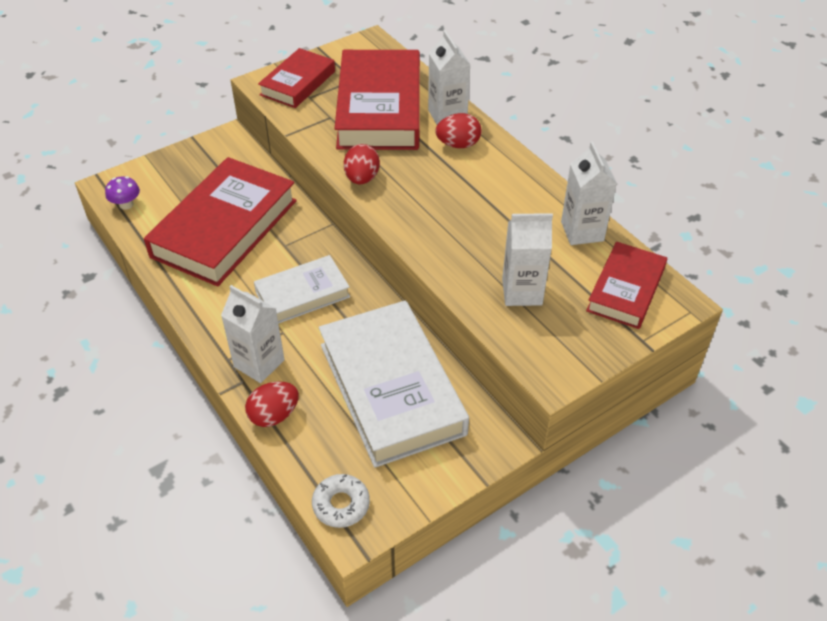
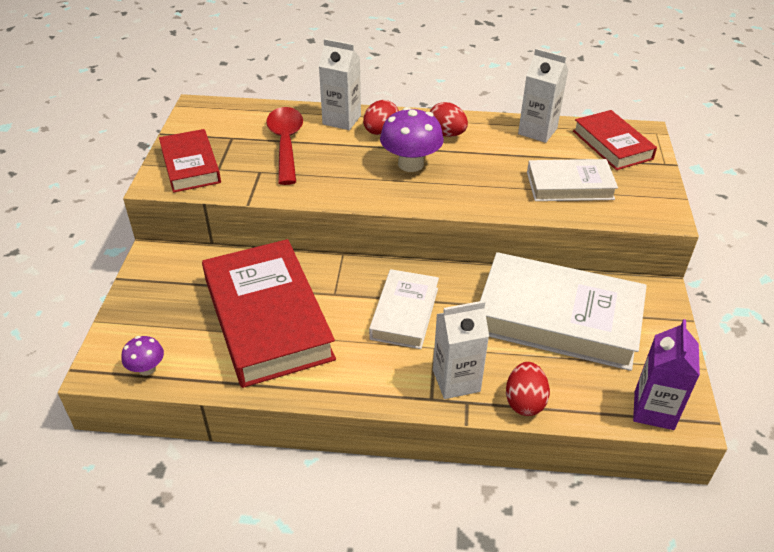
camera: 50 degrees left, 5 degrees down
white donut [312,474,370,528] -> purple carton [633,319,700,430]
red book [335,50,420,150] -> red spoon [266,107,303,185]
red egg [344,144,380,185] -> red egg moved to [430,102,468,137]
white carton [502,213,553,306] -> white book [527,159,618,201]
none -> purple mushroom [380,107,444,172]

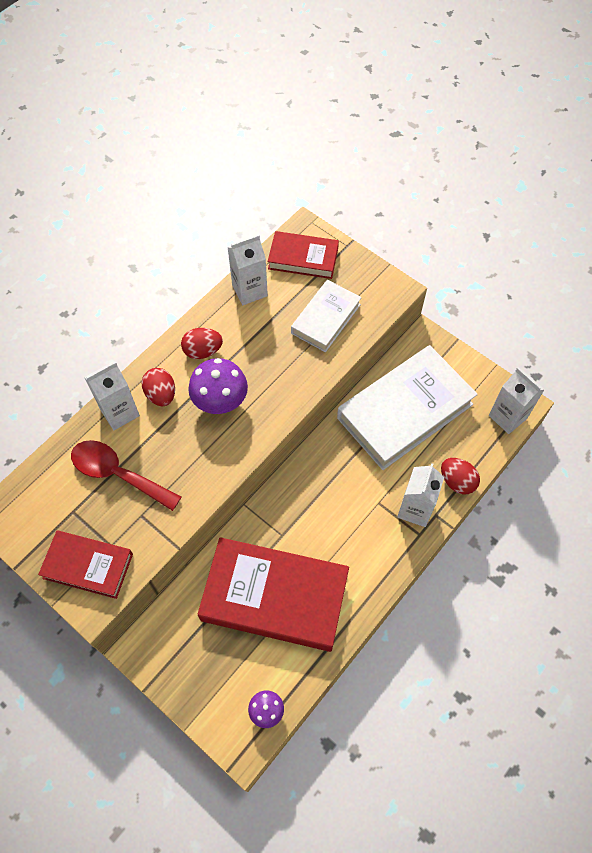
camera: 55 degrees left, 20 degrees up
white book [369,269,439,349] -> none
purple carton [633,319,700,430] -> white carton [489,367,545,434]

